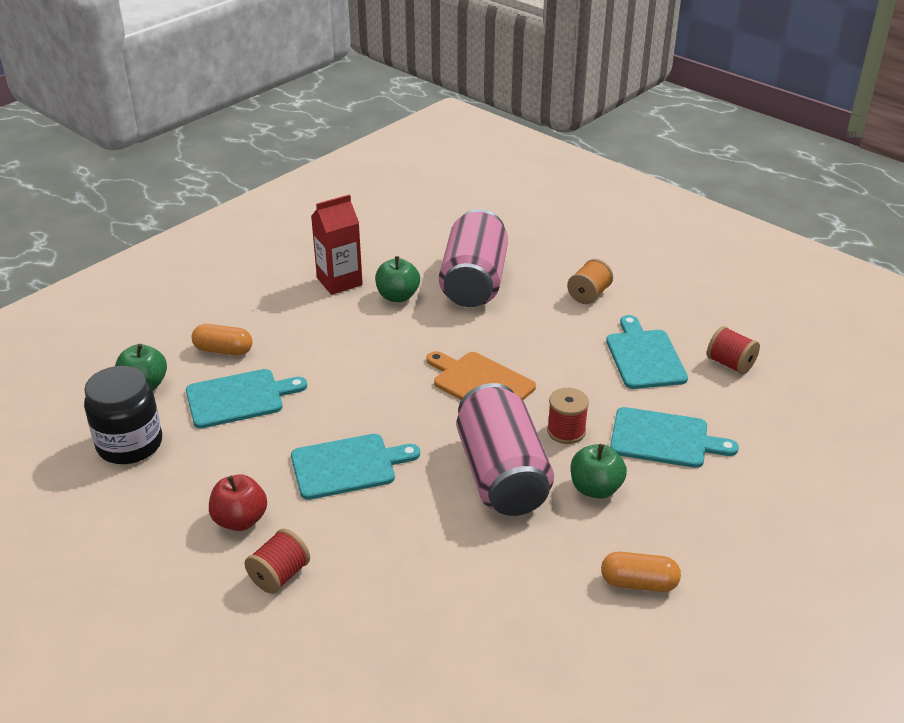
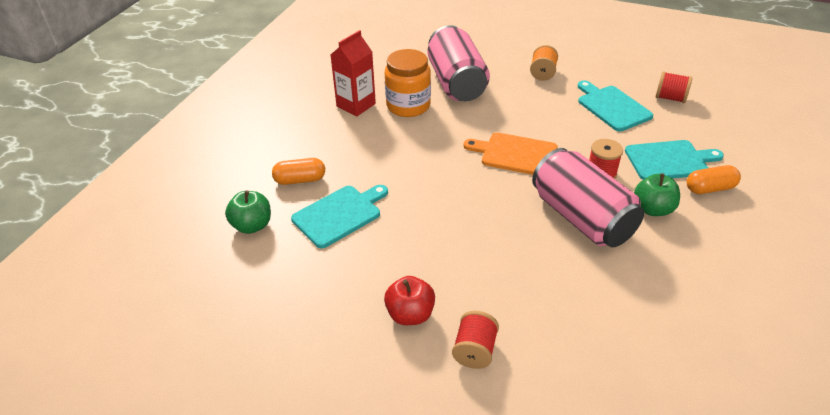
camera: 20 degrees left, 5 degrees up
black jar [84,366,162,464] -> none
turquoise cutting board [291,434,420,500] -> none
green apple [375,256,420,302] -> orange jar [385,49,431,117]
orange capsule [601,552,681,592] -> orange capsule moved to [687,165,741,194]

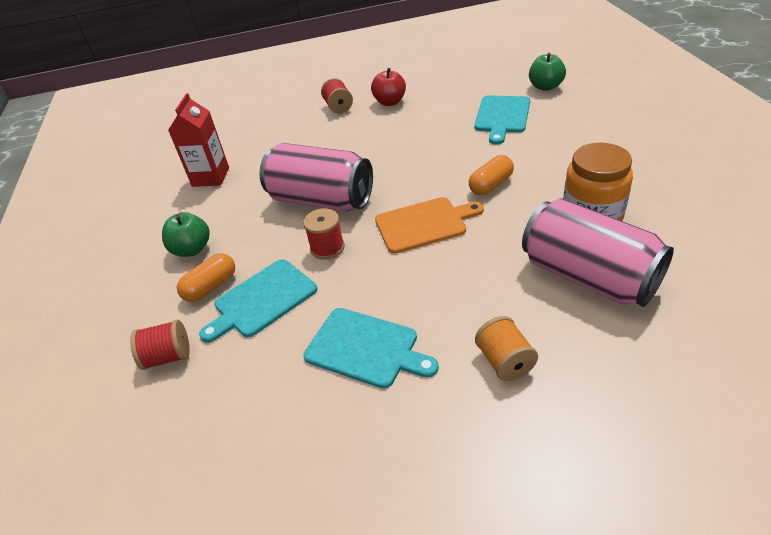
camera: 150 degrees right, 0 degrees up
orange capsule [272,158,325,185] -> orange capsule moved to [469,155,514,195]
red carton [331,30,376,116] -> red carton moved to [168,93,229,187]
green apple [634,173,680,216] -> green apple moved to [162,212,210,257]
red spool [655,71,692,103] -> red spool moved to [130,320,190,370]

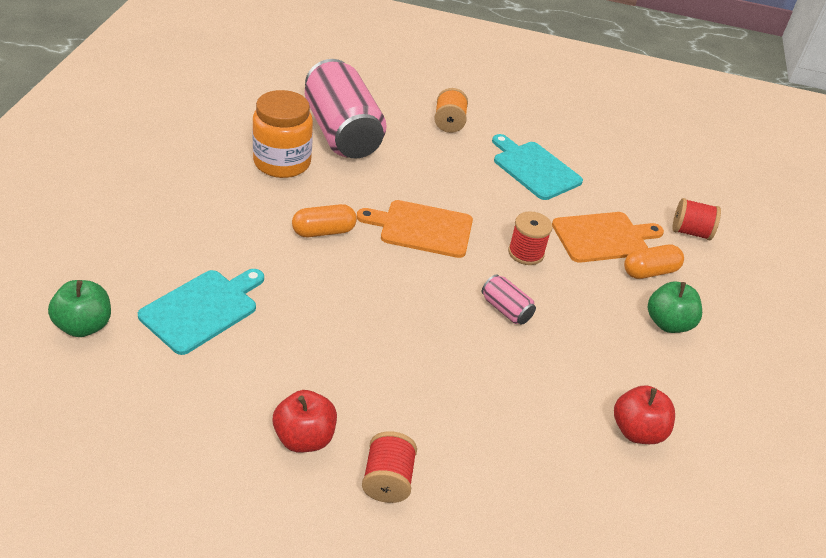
camera: 165 degrees left, 0 degrees up
red carton [168,93,229,187] -> red apple [614,385,675,444]
turquoise cutting board [199,259,317,343] -> orange cutting board [552,212,664,263]
pink can [260,143,373,212] -> pink can [482,274,536,325], size x0.41

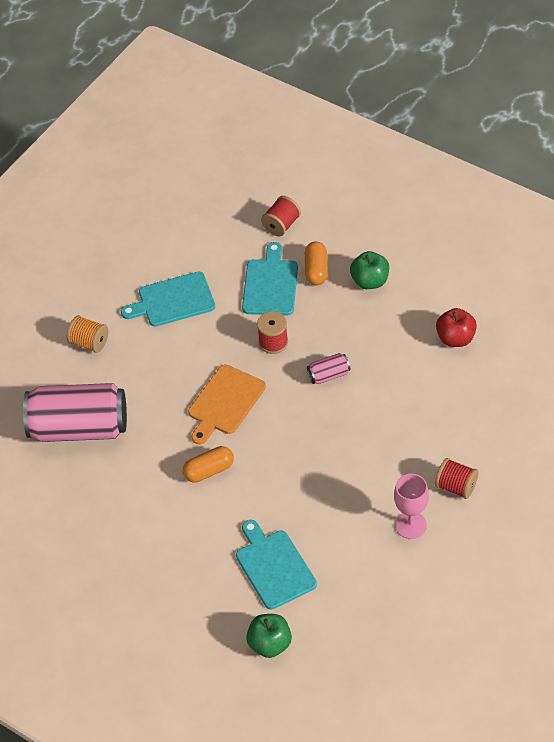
camera: 60 degrees left, 10 degrees up
orange jar [252,90,313,178] -> none
red apple [273,390,337,453] -> pink goblet [394,474,429,539]
orange capsule [292,204,357,237] -> orange capsule turned 60 degrees clockwise [183,446,234,483]
orange cutting board [552,212,664,263] -> turquoise cutting board [242,242,298,316]

